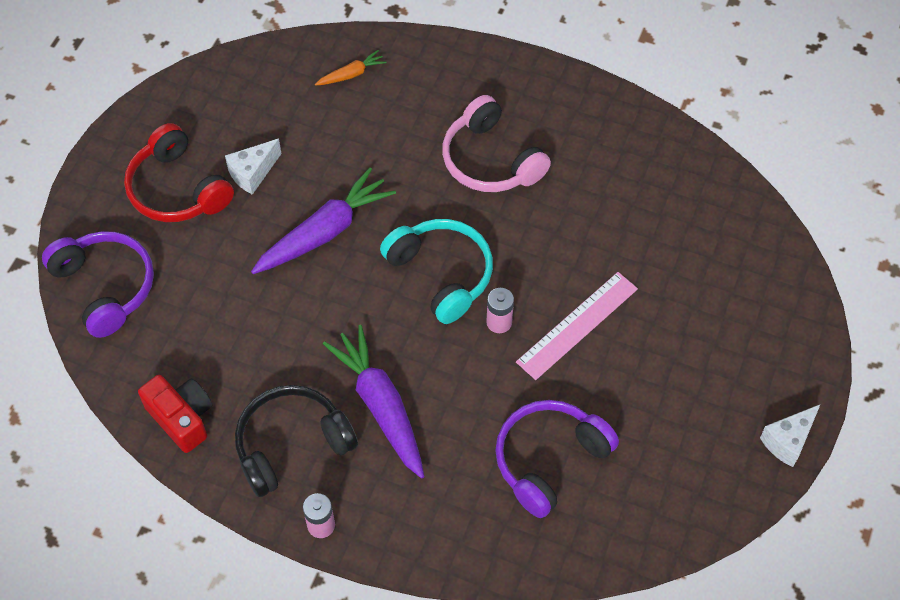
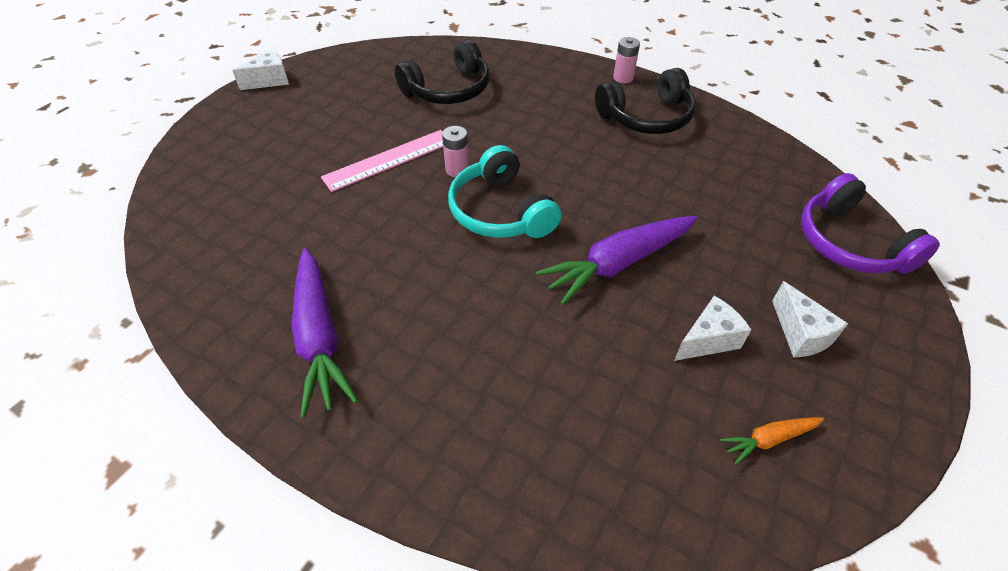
camera: 170 degrees left, 10 degrees down
red headphones [124,123,234,222] -> white cheese [772,281,848,358]
red camera [138,375,212,453] -> none
orange carrot [315,50,387,86] -> orange carrot moved to [720,417,824,465]
purple carrot [323,325,424,479] -> purple carrot moved to [291,248,358,418]
pink headphones [442,95,551,192] -> none
purple headphones [495,400,619,518] -> black headphones [395,40,490,104]

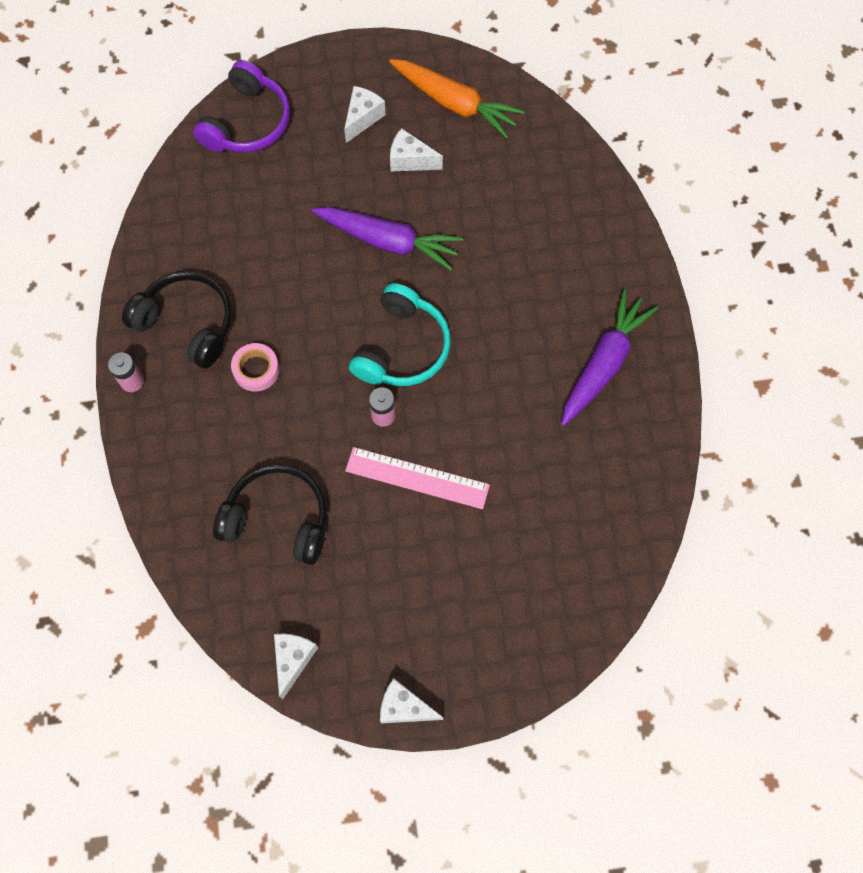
camera: 130 degrees left, 20 degrees up
orange carrot [720,417,824,465] -> orange carrot [389,59,525,139], size x2.06
none -> pink tape [231,343,280,392]
none -> white cheese [274,633,318,699]

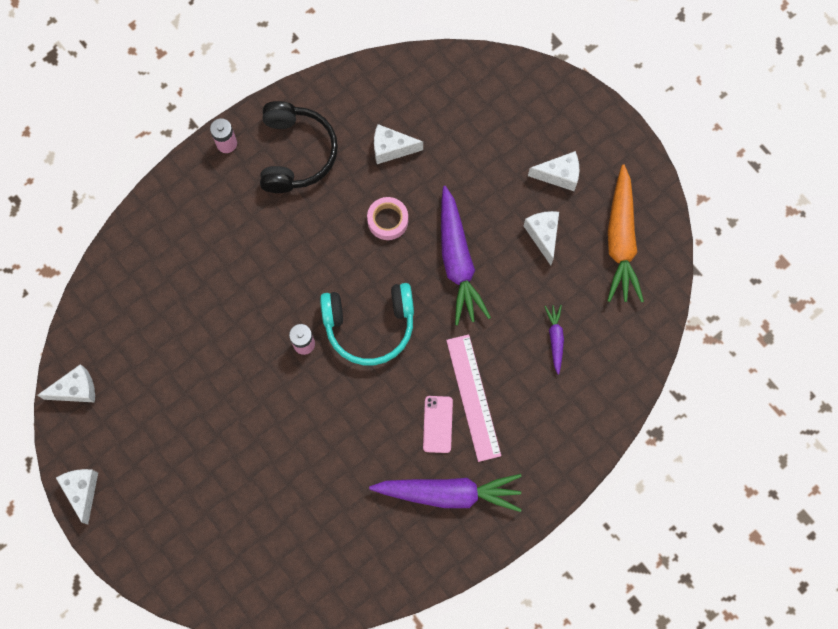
camera: 60 degrees right, 5 degrees up
purple headphones [193,60,290,152] -> none
black headphones [213,464,327,565] -> none
pink tape [231,343,280,392] -> pink tape moved to [367,197,408,240]
pink ruler [345,447,490,509] -> pink ruler moved to [446,334,501,462]
none -> white cheese [374,124,423,164]
none -> pink phone [423,396,453,453]
none -> purple carrot [544,305,564,374]

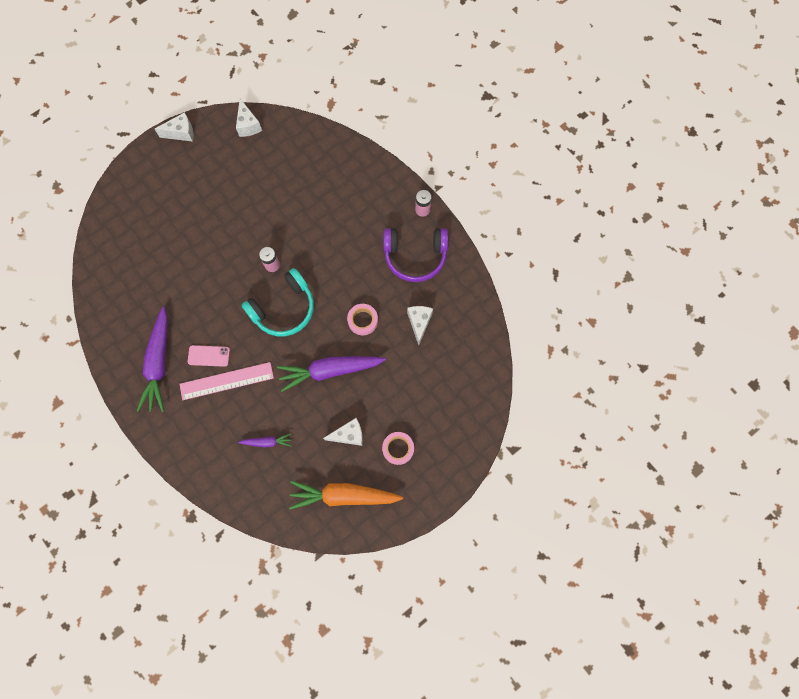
camera: 90 degrees right, 0 degrees up
black headphones [260,101,338,193] -> purple headphones [383,228,448,282]
turquoise headphones [320,283,414,365] -> turquoise headphones turned 120 degrees counterclockwise [242,268,314,336]
white cheese [528,151,579,191] -> pink tape [382,432,414,465]

